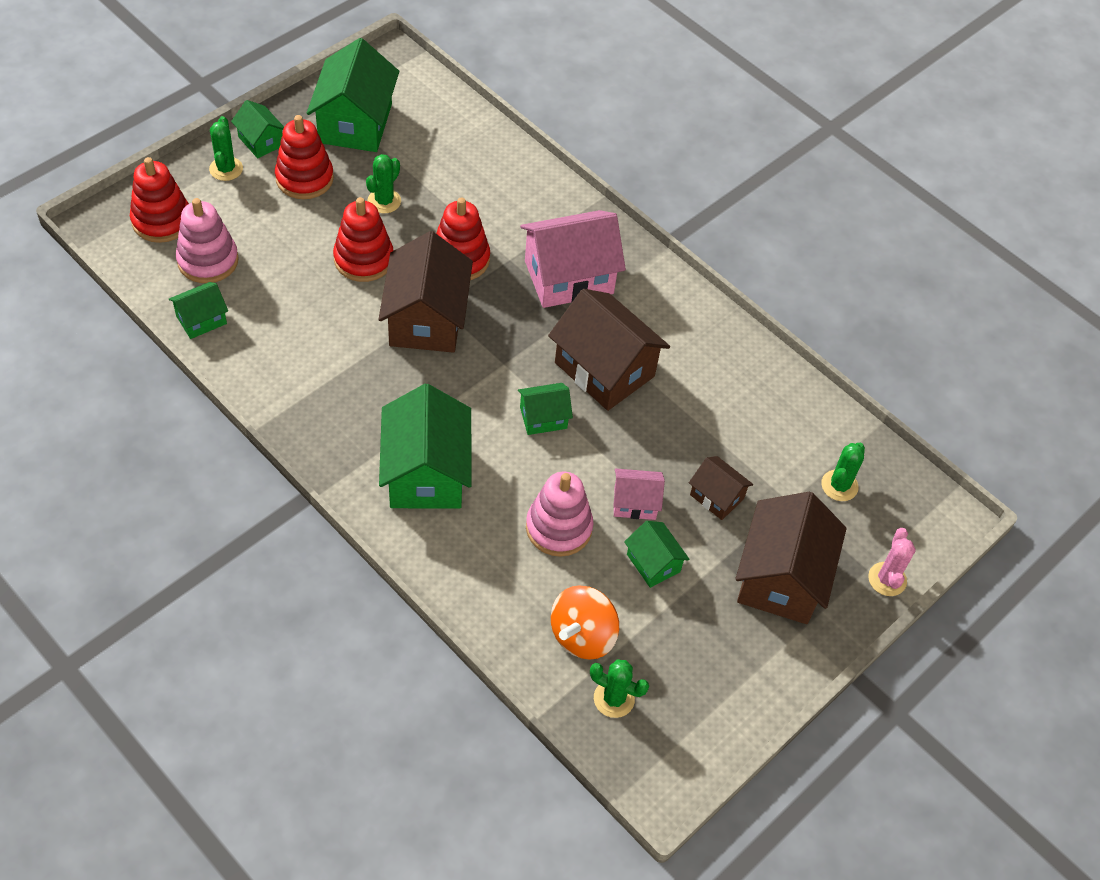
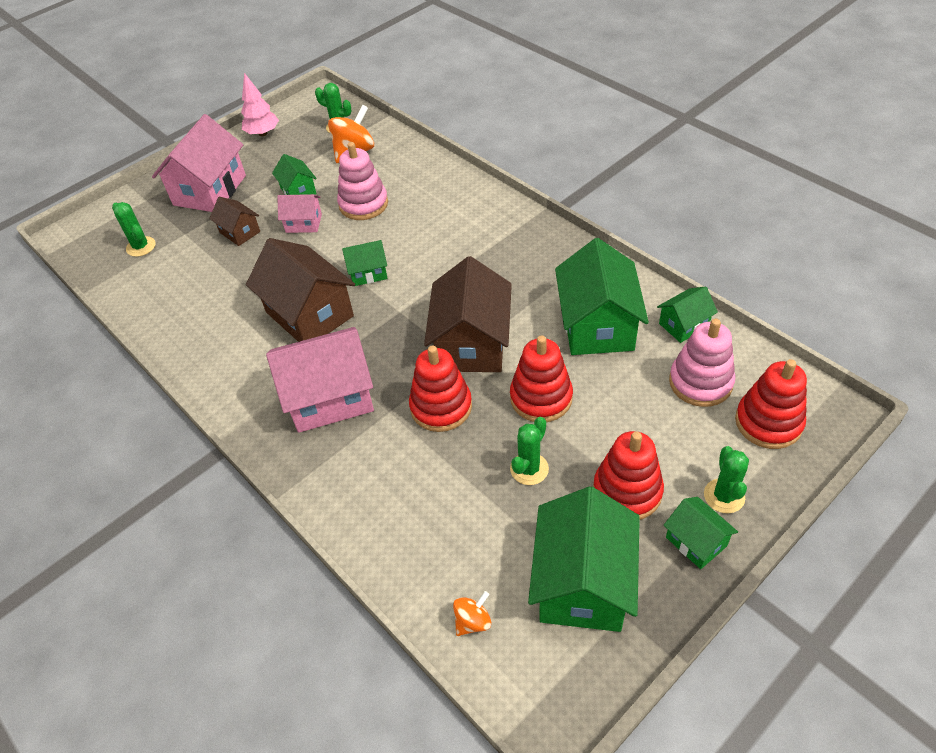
camera: 170 degrees left, 5 degrees down
green house [379,384,472,509] -> green house moved to [555,238,649,355]
brown house [735,492,847,624] -> pink house [152,114,246,212]
green cactus [821,443,865,501] -> green cactus turned 75 degrees counterclockwise [112,202,156,257]
pink cactus [868,528,916,596] -> none
none -> pink tree [241,73,279,136]
none -> orange spinning top [453,591,491,636]

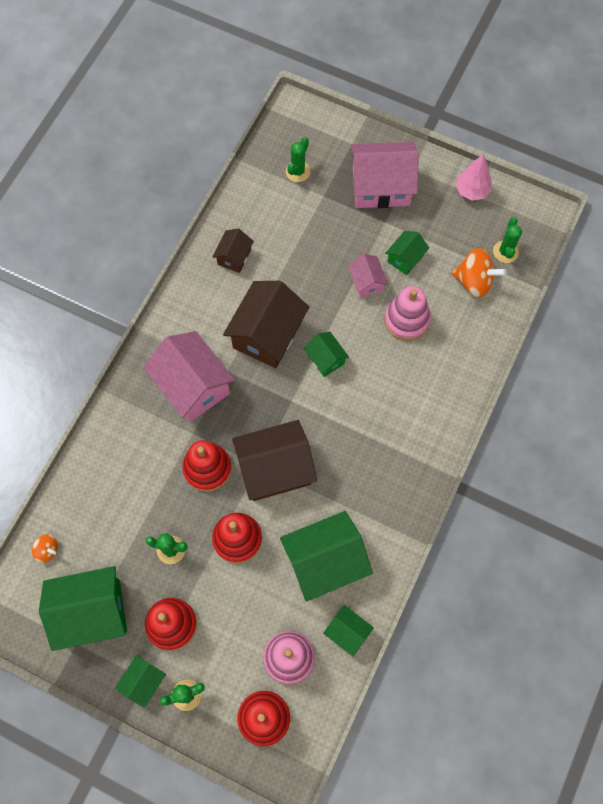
camera: 65 degrees right, 20 degrees up
brown house [209,197,260,246] -> brown house moved to [213,229,254,273]

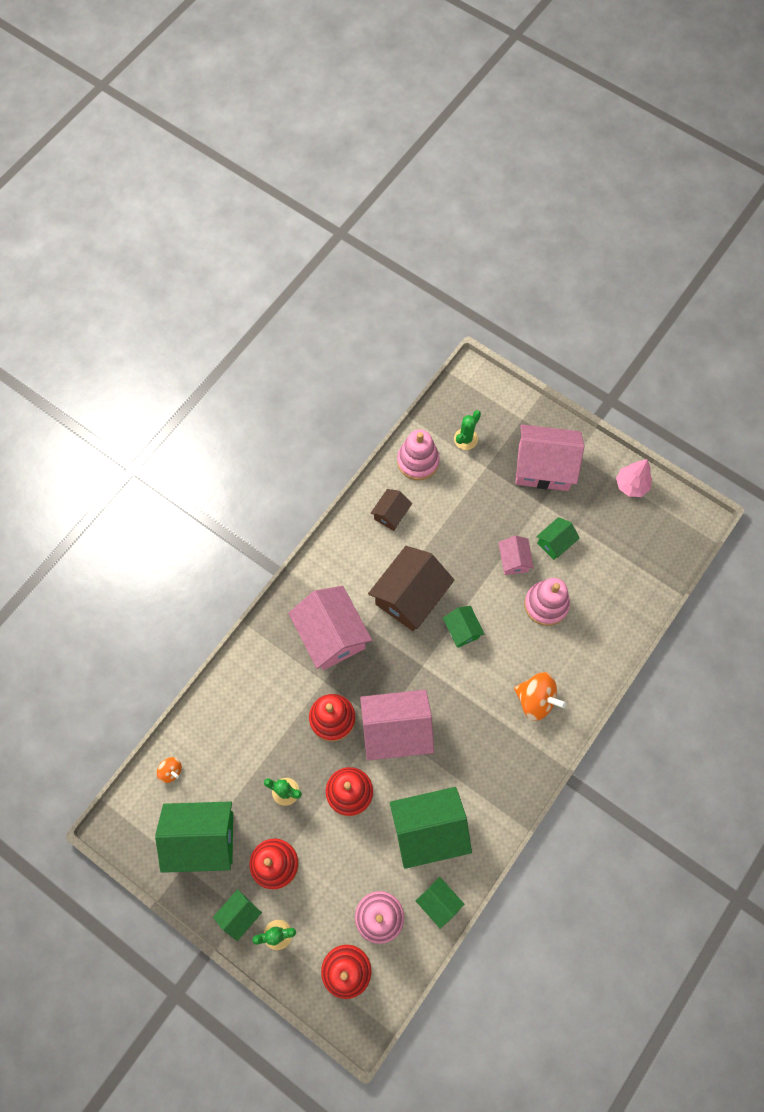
camera: 10 degrees right, 0 degrees up
brown house [232,420,317,501] -> pink house [360,690,434,760]
orange spinning top [452,248,507,298] -> orange spinning top moved to [514,672,566,721]
green cactus [493,217,522,263] -> none
none -> pink stacking toy [397,430,440,480]

